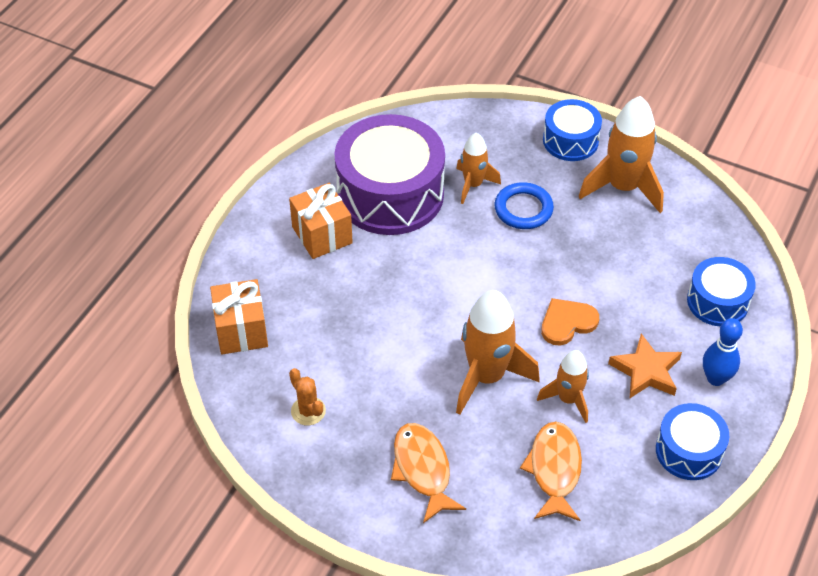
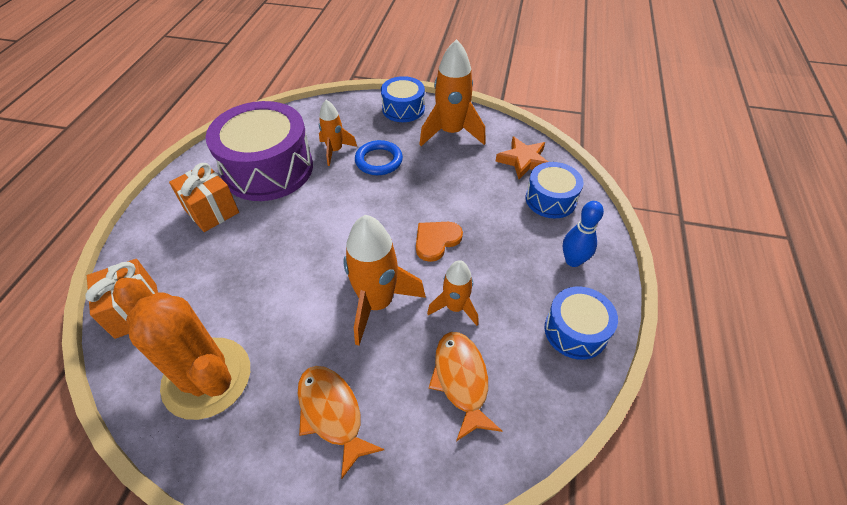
camera: 15 degrees left, 0 degrees up
orange cactus [289,368,326,425] -> orange cactus [113,277,250,420], size x2.46
orange star [608,333,682,399] -> orange star moved to [496,136,548,179]

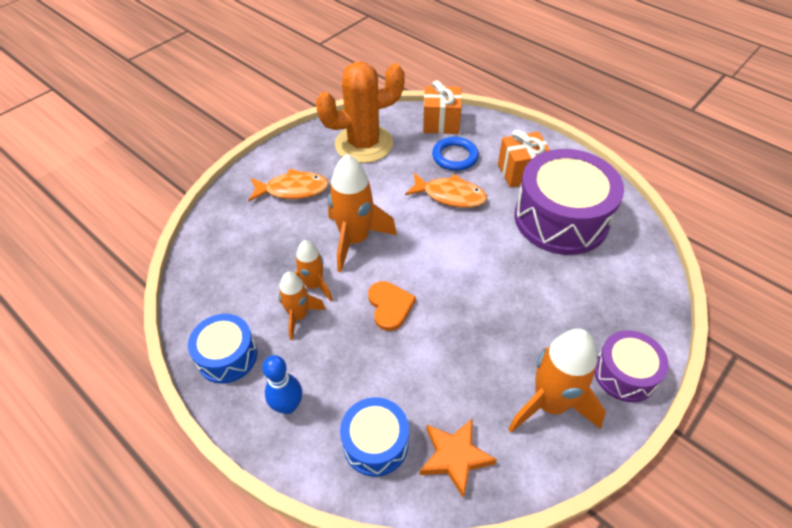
camera: 120 degrees right, 0 degrees up
orange rocket [319,100,357,166] -> orange rocket moved to [278,272,326,340]
blue ring [355,140,403,175] -> blue ring moved to [432,137,479,171]
blue drum [381,76,425,122] -> purple drum [594,330,669,402]
orange fish [429,332,502,442] -> orange fish moved to [405,173,487,208]

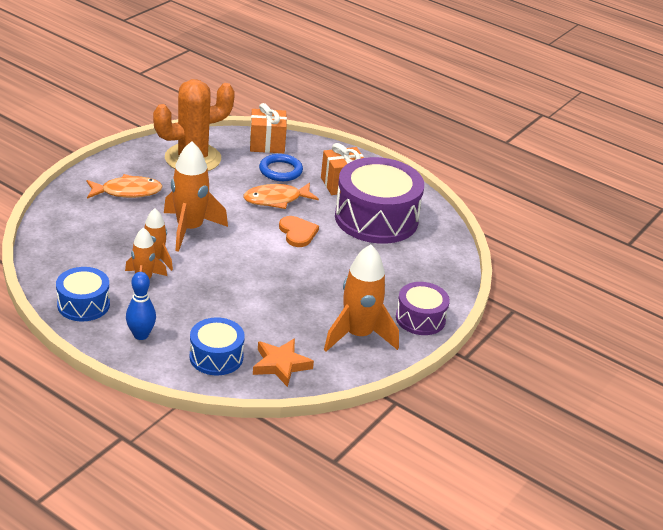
camera: 10 degrees left, 15 degrees down
orange heart [368,281,416,331] -> orange heart moved to [279,216,319,247]
orange fish [405,173,487,208] -> orange fish turned 150 degrees clockwise [243,183,319,209]

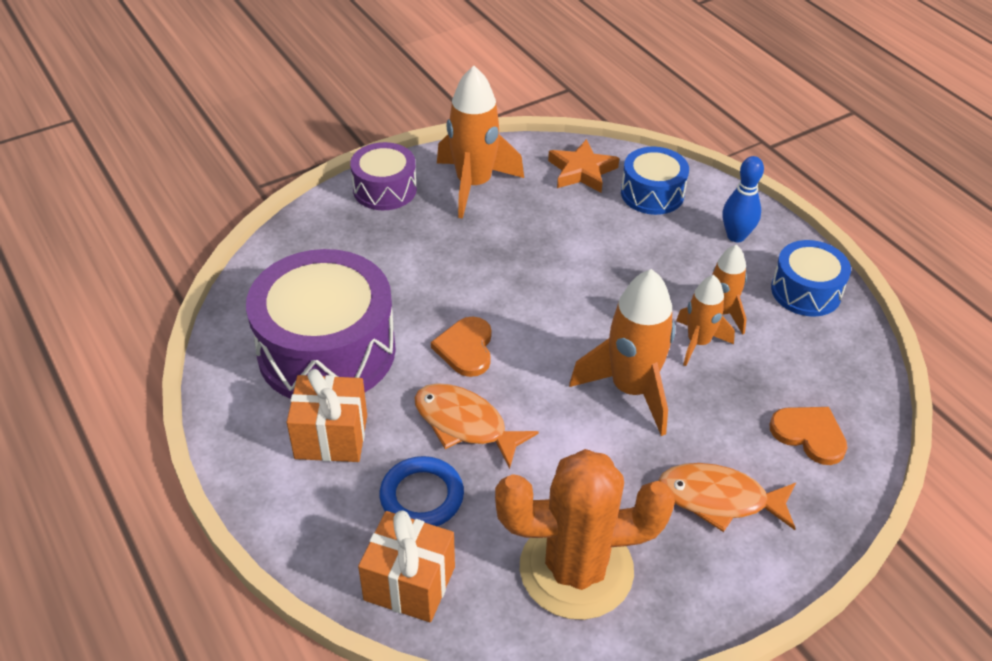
camera: 155 degrees left, 10 degrees up
orange fish [243,183,319,209] -> orange fish turned 150 degrees counterclockwise [414,383,539,469]
none -> orange heart [769,407,848,465]

